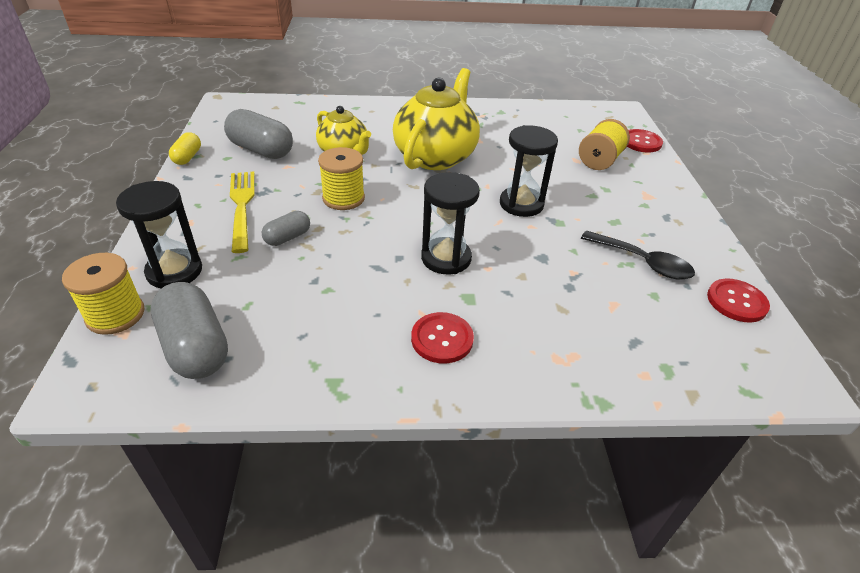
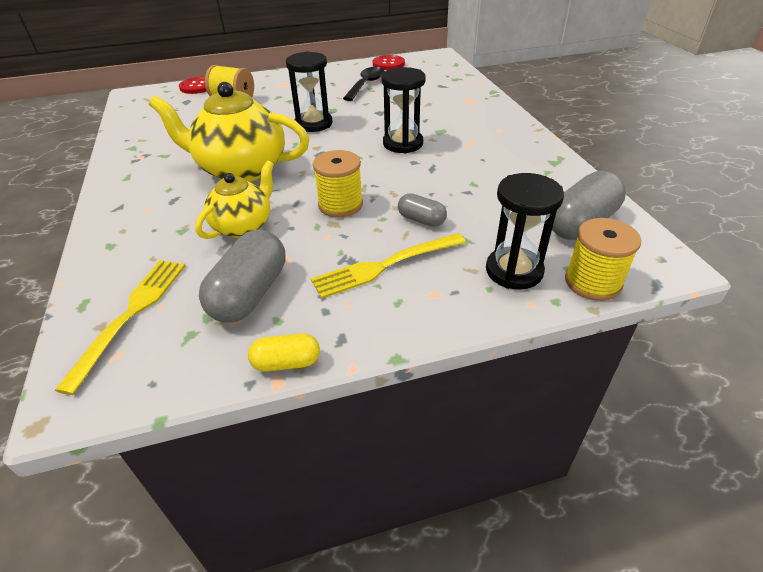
camera: 100 degrees left, 0 degrees up
red button [411,312,474,363] -> none
none -> yellow fork [55,260,186,395]

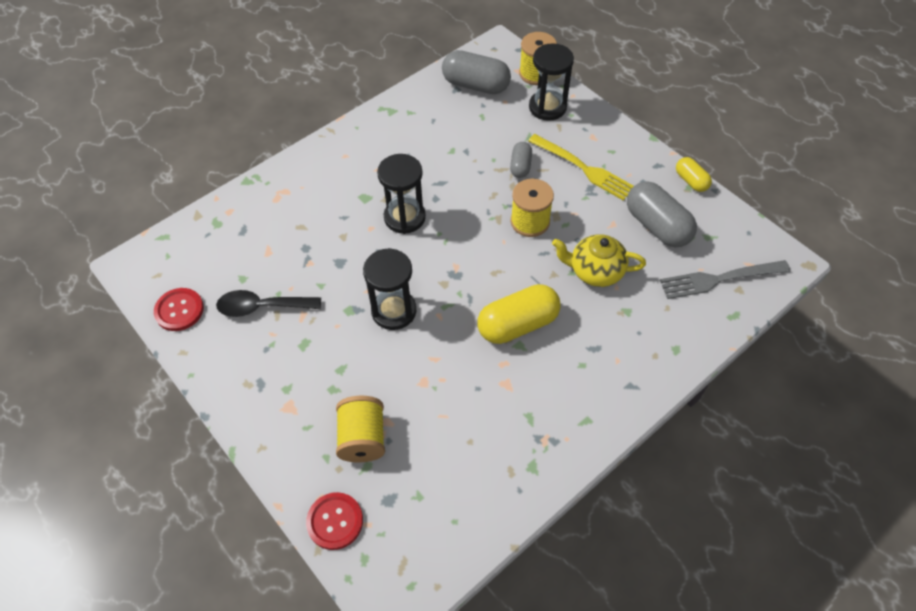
camera: 115 degrees left, 15 degrees up
yellow fork [55,260,186,395] -> grey fork [660,260,791,299]
yellow teapot [149,82,309,182] -> yellow capsule [478,284,561,344]
grey capsule [199,230,285,322] -> grey capsule turned 60 degrees clockwise [627,181,697,247]

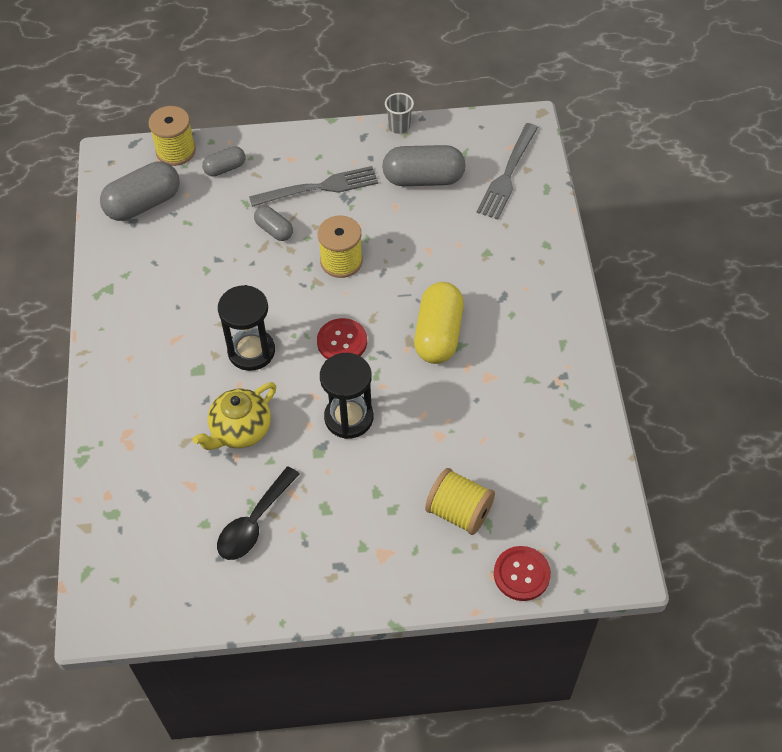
camera: 55 degrees left, 0 degrees up
red button [154,288,204,331] -> red button moved to [317,318,367,359]
yellow fork [528,134,634,201] -> grey fork [249,166,378,207]
black hourglass [529,43,574,121] -> grey capsule [202,146,245,176]
yellow teapot [552,234,646,287] -> yellow teapot moved to [193,382,276,450]
yellow capsule [676,157,712,192] -> grey cup [385,93,414,134]

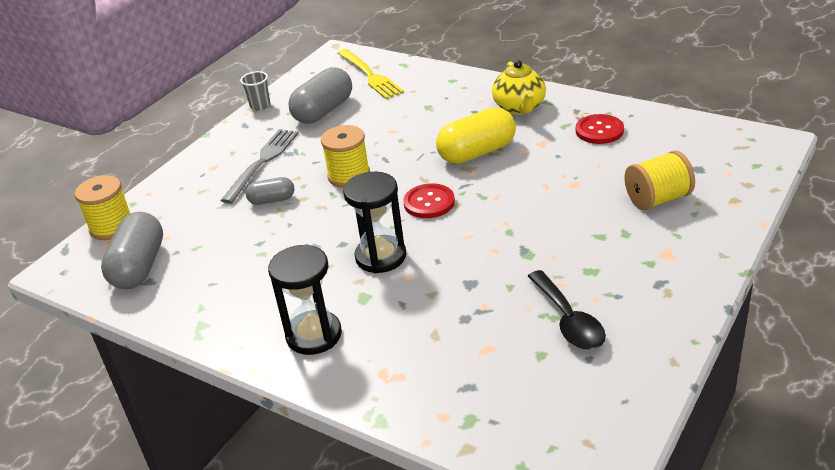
camera: 50 degrees left, 20 degrees down
yellow teapot [193,382,276,450] -> yellow teapot moved to [492,60,546,114]
grey capsule [202,146,245,176] -> none
black hourglass [320,353,373,439] -> black hourglass moved to [268,244,342,355]
yellow capsule [414,282,464,364] -> yellow capsule turned 75 degrees counterclockwise [436,107,516,164]
grey fork [477,123,538,220] -> yellow fork [337,49,404,99]
red button [494,546,551,601] -> red button moved to [576,114,624,144]

